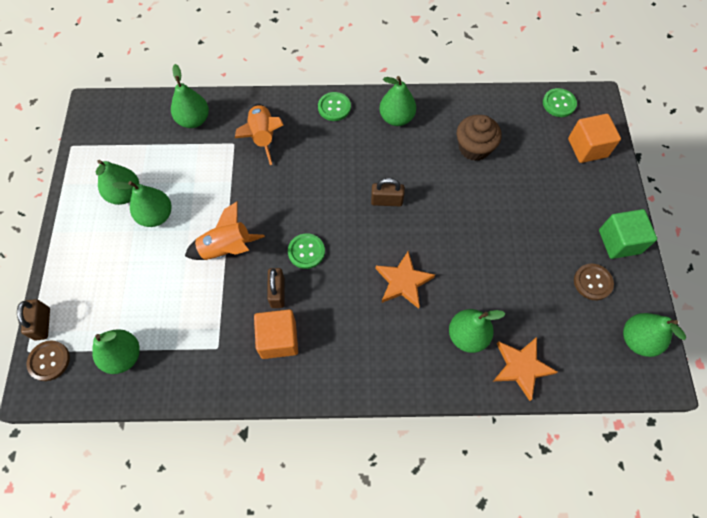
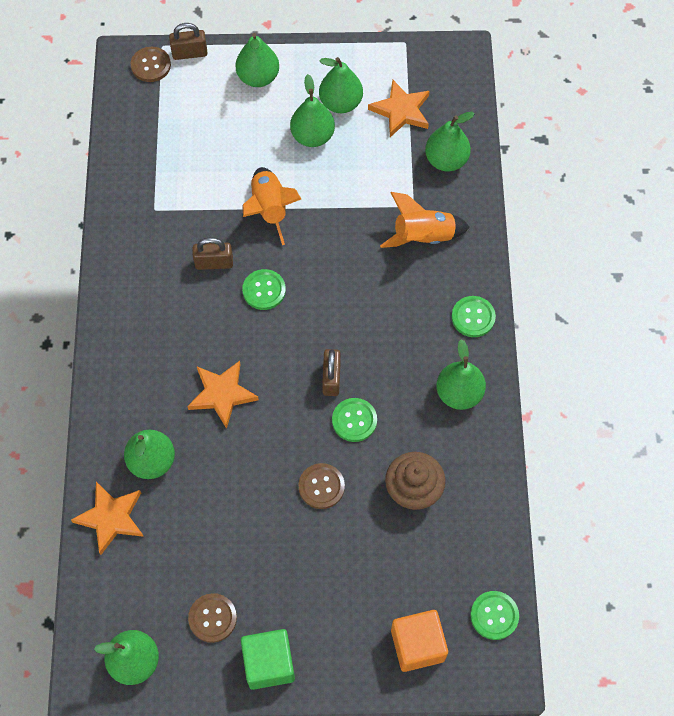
camera: 90 degrees right, 0 degrees up
green pear [92,329,140,374] -> green pear moved to [236,33,279,87]
orange cube [254,310,298,359] -> none
none -> brown button [299,463,345,509]
none -> green button [332,398,377,442]
none -> orange star [368,79,430,137]

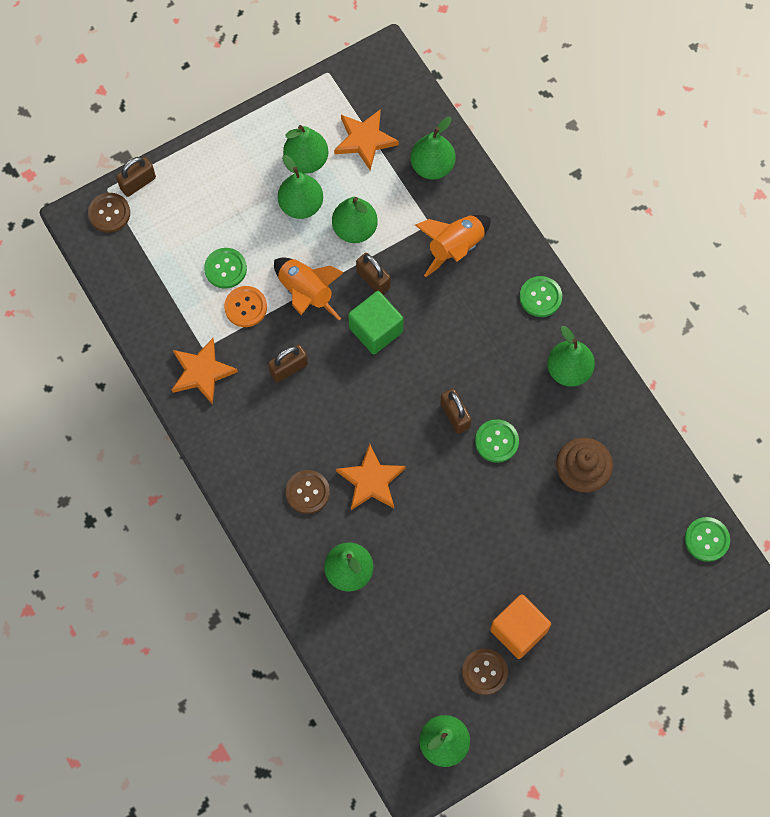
camera: 30 degrees left, 5 degrees up
orange star [71,482,144,555] -> orange star moved to [172,338,238,405]
green pear [236,33,279,87] -> green pear moved to [332,197,378,243]
green cube [241,629,295,690] -> green cube moved to [348,291,403,354]
green button [242,269,286,310] -> green button moved to [204,248,247,289]
brown button [299,463,345,509] -> brown button moved to [285,470,330,514]
orange cube [391,610,448,672] -> orange cube moved to [490,594,551,659]
none -> orange button [224,286,267,327]
none -> brown padlock [356,253,391,294]

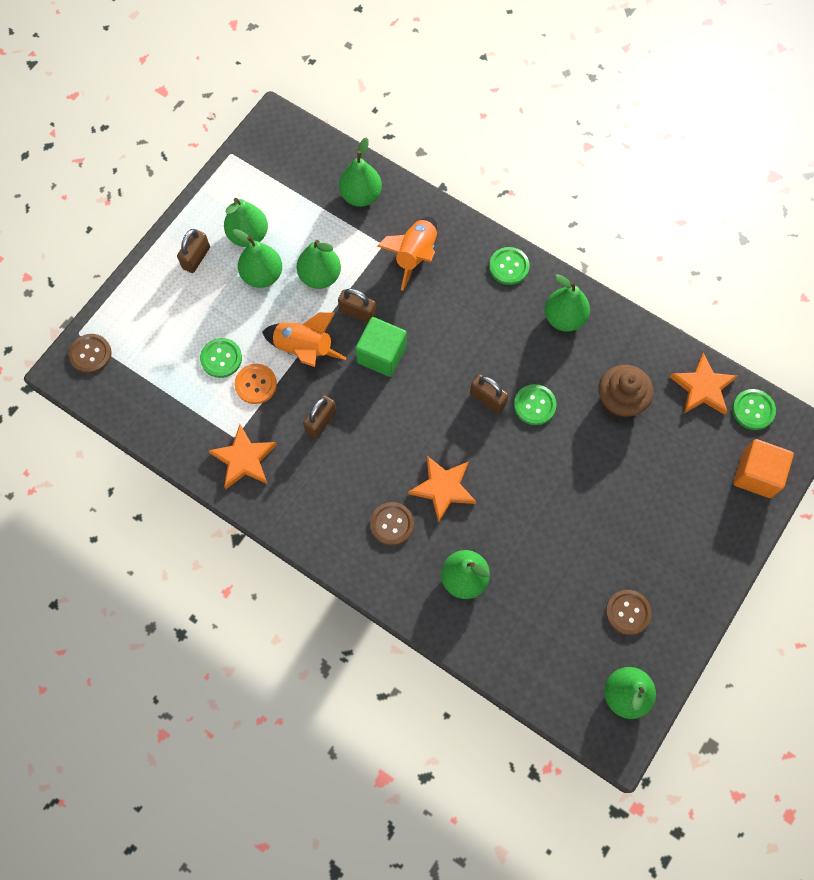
camera: 25 degrees left, 0 degrees up
brown padlock [116,157,156,197] -> brown padlock moved to [177,229,210,273]
orange star [334,110,399,170] -> orange star moved to [670,353,737,415]
orange cube [490,594,551,659] -> orange cube moved to [733,439,794,498]

